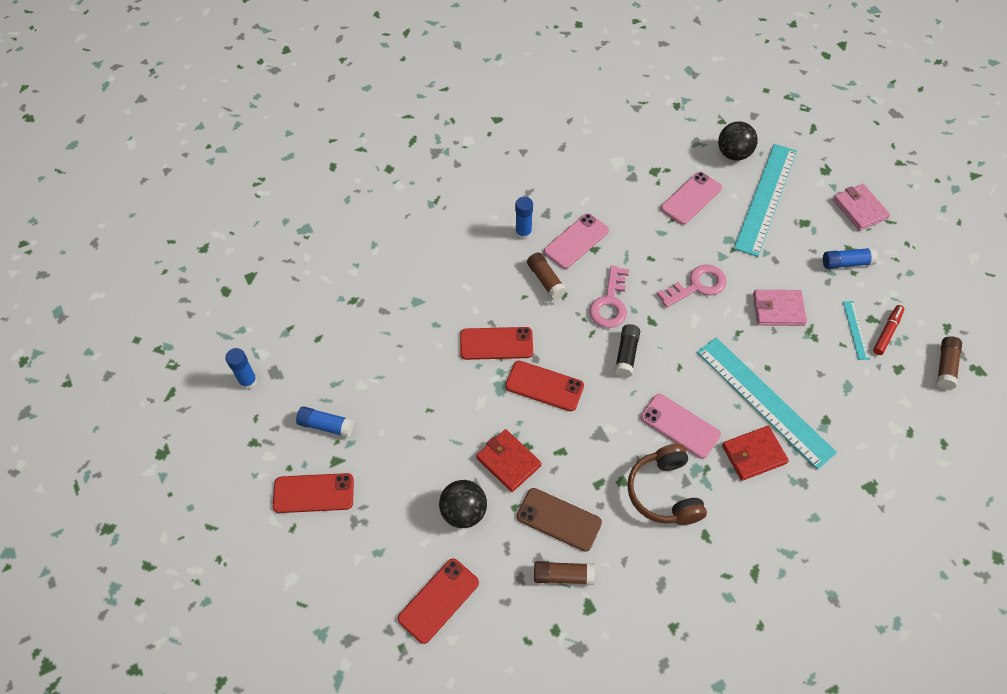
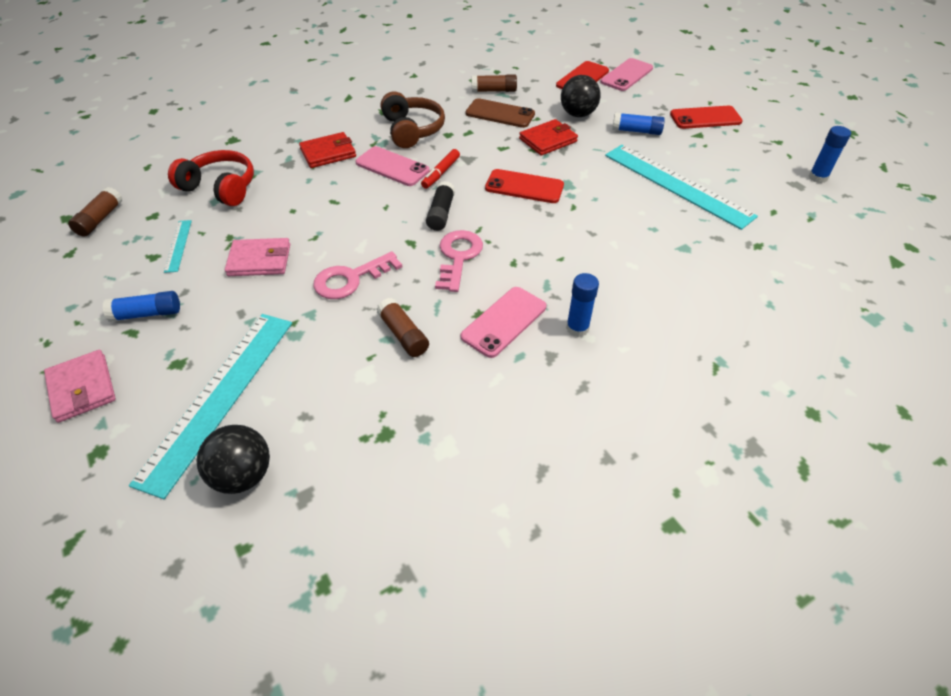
camera: 175 degrees right, 10 degrees down
blue glue stick [296,406,354,437] -> blue glue stick moved to [612,112,665,135]
red phone [460,327,533,360] -> none
red wallet [476,429,542,492] -> red wallet turned 75 degrees counterclockwise [519,119,578,156]
brown glue stick [527,252,566,300] -> brown glue stick moved to [377,298,429,357]
pink phone [661,172,722,225] -> pink phone moved to [600,58,653,91]
turquoise ruler [697,338,837,470] -> turquoise ruler moved to [605,145,758,230]
red marker [873,305,904,355] -> red marker moved to [421,149,460,189]
none -> red headphones [168,150,254,206]

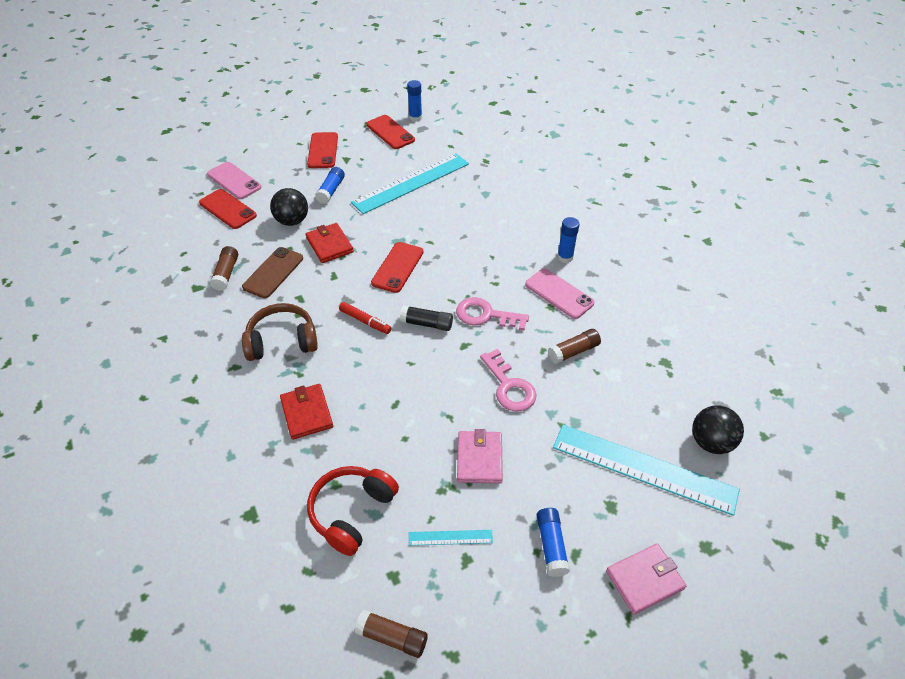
camera: 85 degrees left, 0 degrees up
pink phone [355,146,430,186] -> none
none -> red phone [366,115,415,149]

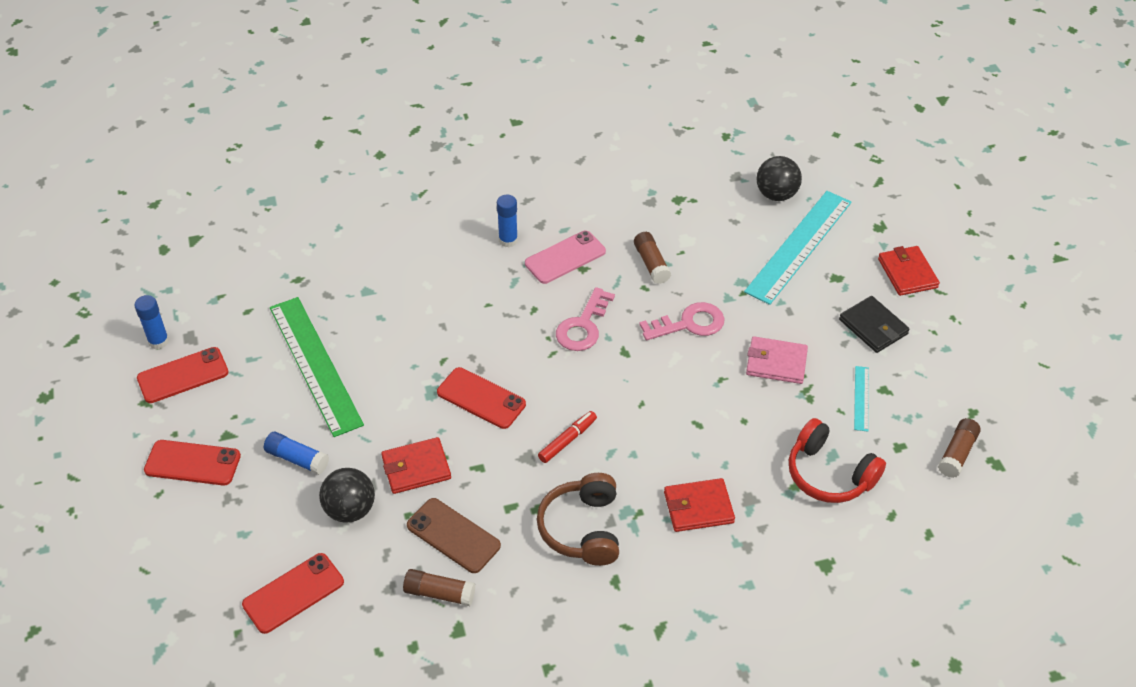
camera: 80 degrees left, 0 degrees up
pink phone [207,162,262,199] -> none
turquoise ruler [351,154,469,214] -> green ruler [270,297,364,437]
black glue stick [400,305,453,331] -> none
blue glue stick [536,508,570,577] -> black wallet [839,296,910,353]
pink wallet [606,544,686,615] -> red wallet [878,246,940,296]

